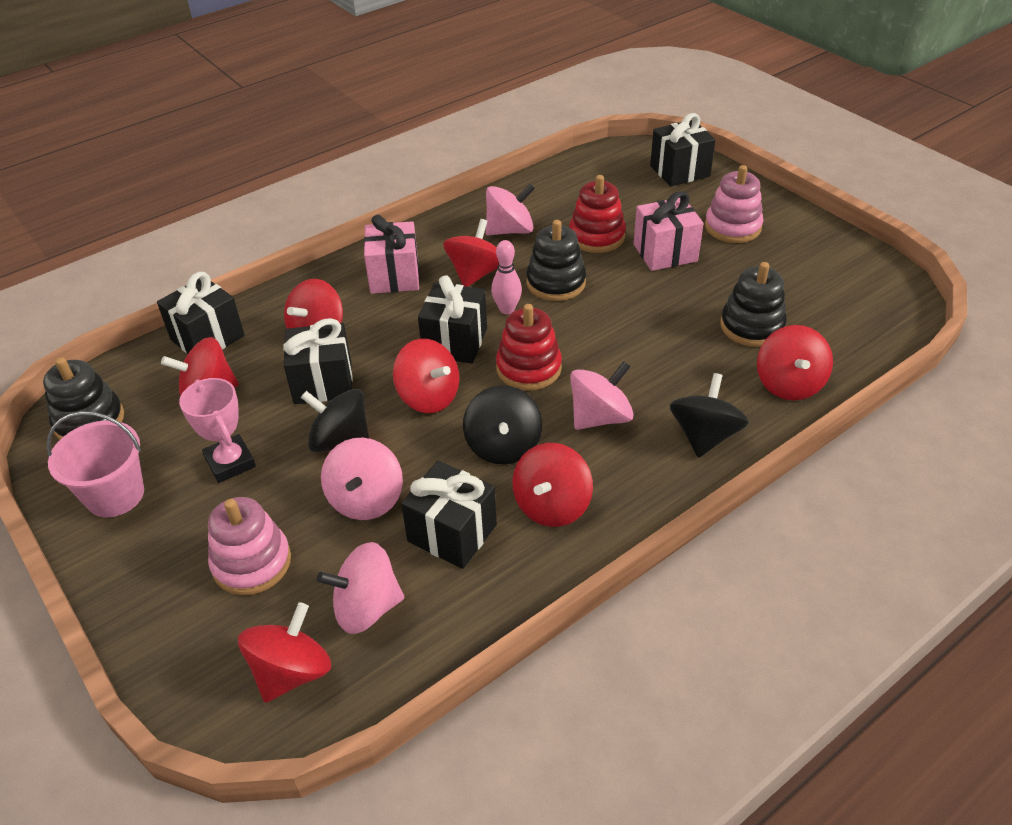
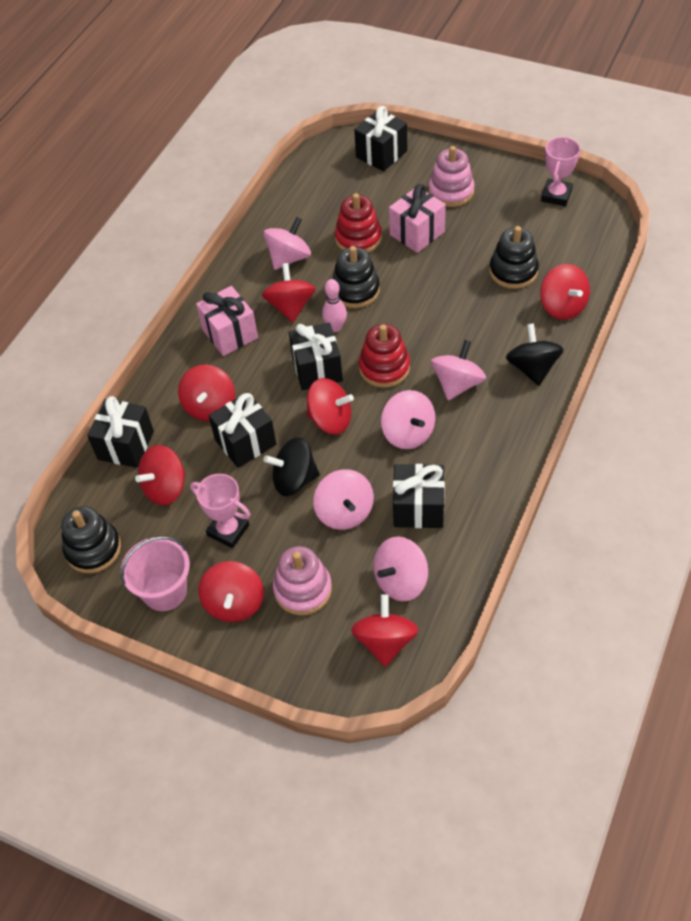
camera: 25 degrees left, 10 degrees up
black spinning top [463,385,542,465] -> pink spinning top [381,390,435,449]
red spinning top [512,443,593,527] -> red spinning top moved to [198,561,264,622]
none -> pink trophy [541,136,580,206]

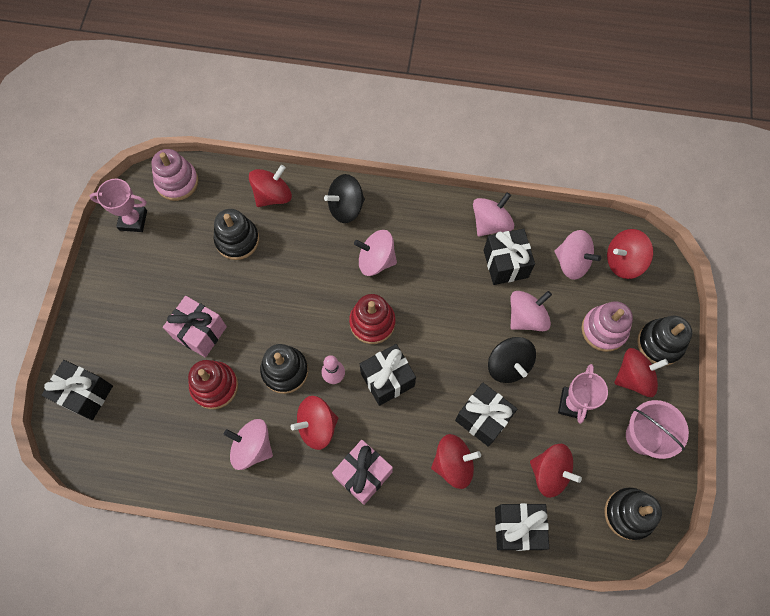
camera: 110 degrees left, 15 degrees up
red spinning top [306,378,354,435] -> none
pink spinning top [381,390,435,449] -> pink spinning top moved to [473,192,514,237]
pink stacking toy [429,146,474,207] -> pink stacking toy moved to [151,149,198,201]
none -> black stacking toy [637,316,692,366]

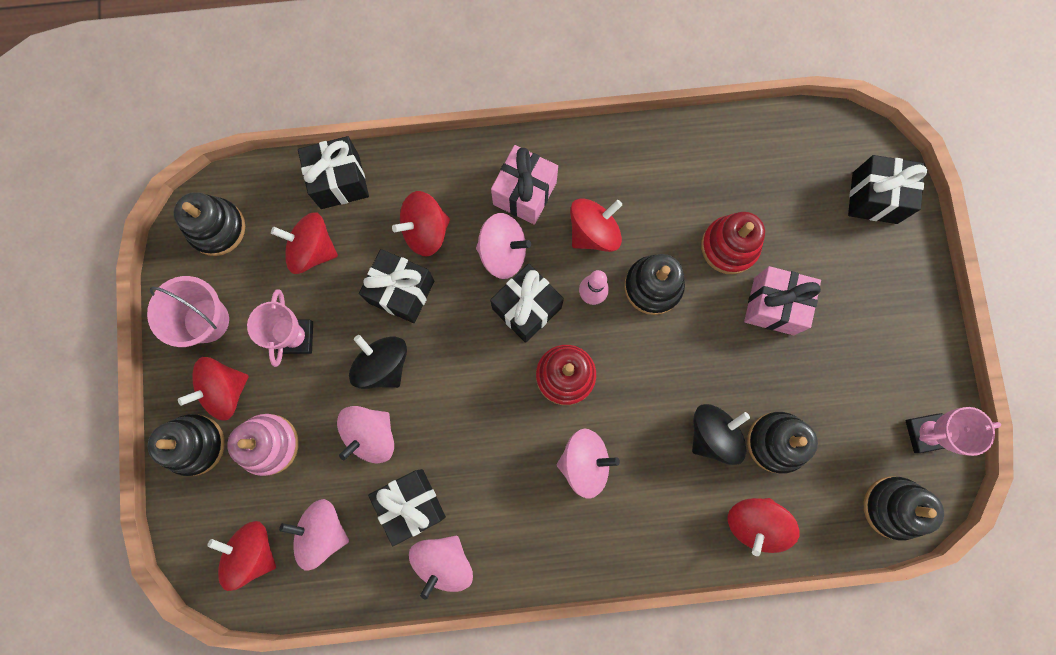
camera: 165 degrees right, 10 degrees up
pink stacking toy [151,149,198,201] -> black stacking toy [863,476,944,540]
pink spinning top [224,419,273,470] -> pink spinning top moved to [476,213,531,279]
black spinning top [324,174,365,223] -> black spinning top moved to [692,404,750,465]
red spinning top [607,229,653,279] -> red spinning top turned 120 degrees counterclockwise [207,521,276,591]

